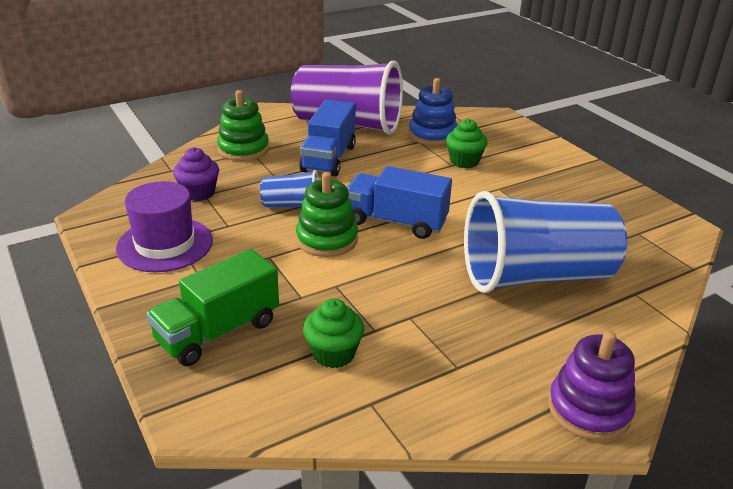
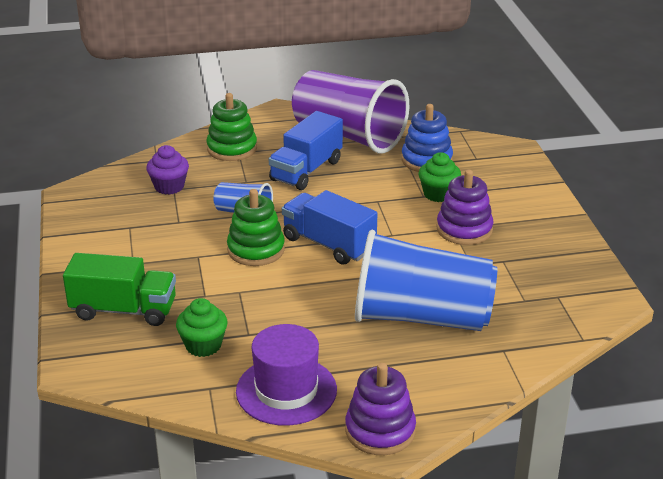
camera: 20 degrees right, 0 degrees up
purple hat [116,181,213,272] -> purple hat moved to [236,324,337,426]
green truck [146,249,279,366] -> green truck turned 150 degrees counterclockwise [63,253,176,326]
none -> purple stacking toy [437,170,493,245]

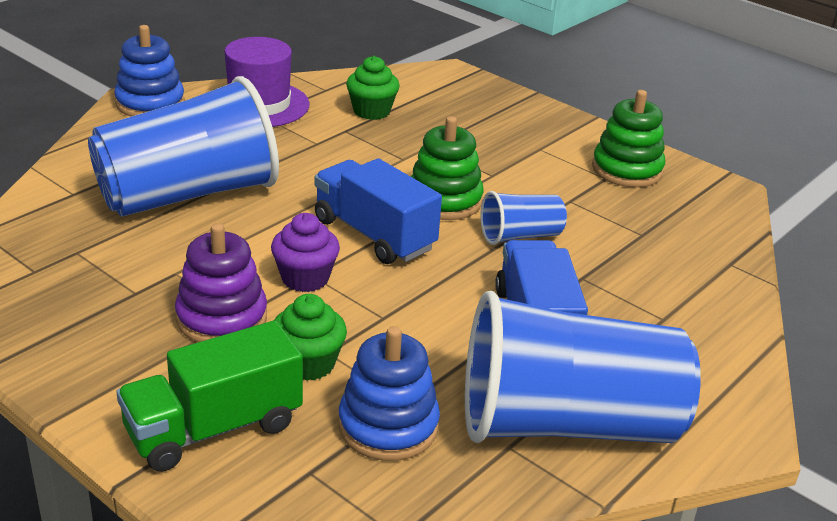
camera: 140 degrees right, 0 degrees up
green truck [63,253,176,326] -> green truck moved to [116,320,303,472]
purple cupcake [146,145,189,195] -> purple cupcake moved to [271,213,340,292]
green stacking toy [206,93,257,161] -> green stacking toy moved to [592,90,665,187]
blue truck [282,190,377,265] -> blue truck turned 135 degrees counterclockwise [314,158,442,264]
purple cup [292,70,409,154] -> blue cup [465,291,701,443]
purple stacking toy [345,363,416,455] -> blue stacking toy [114,25,185,117]

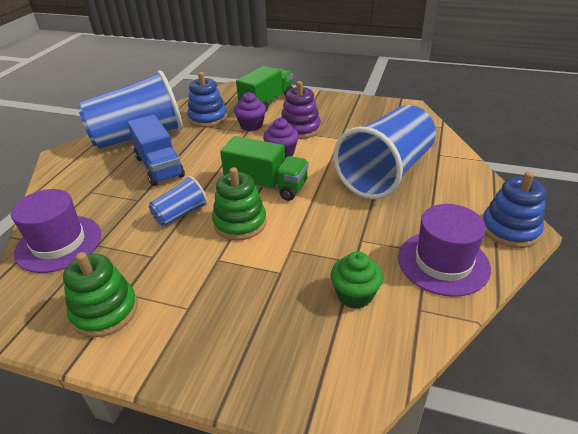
camera: 160 degrees right, 5 degrees up
green cupcake [274,294,347,381] -> purple cupcake [234,92,266,131]
blue truck [314,158,442,264] -> green truck [220,136,309,201]
none -> purple hat [11,189,101,273]

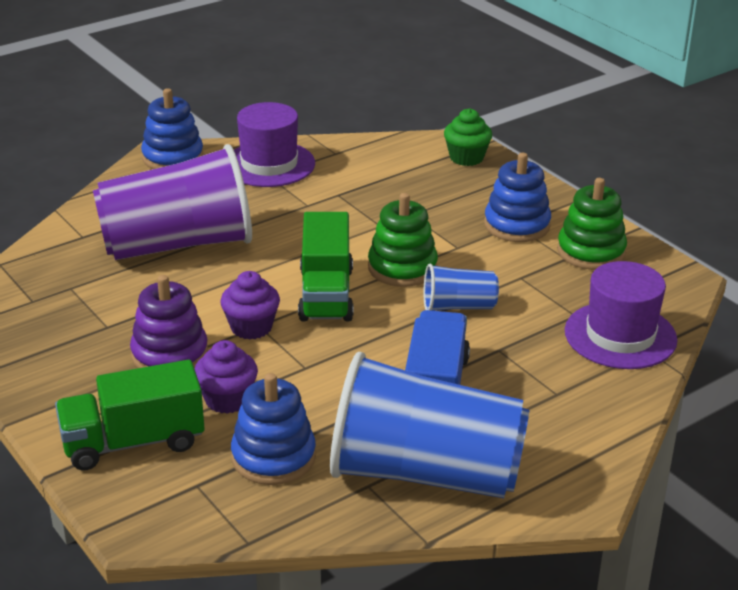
camera: 145 degrees left, 5 degrees down
green truck [220,136,309,201] -> green truck turned 150 degrees counterclockwise [298,212,354,322]
green cupcake [331,251,383,309] -> green cupcake moved to [444,108,492,166]
blue cup [333,105,436,199] -> purple cup [93,144,252,260]
none -> blue stacking toy [484,153,551,242]

